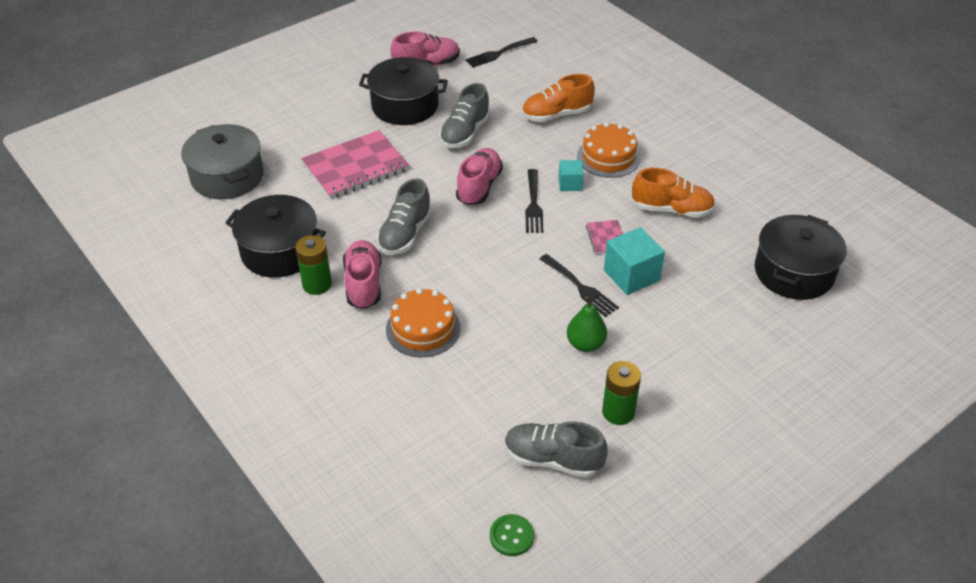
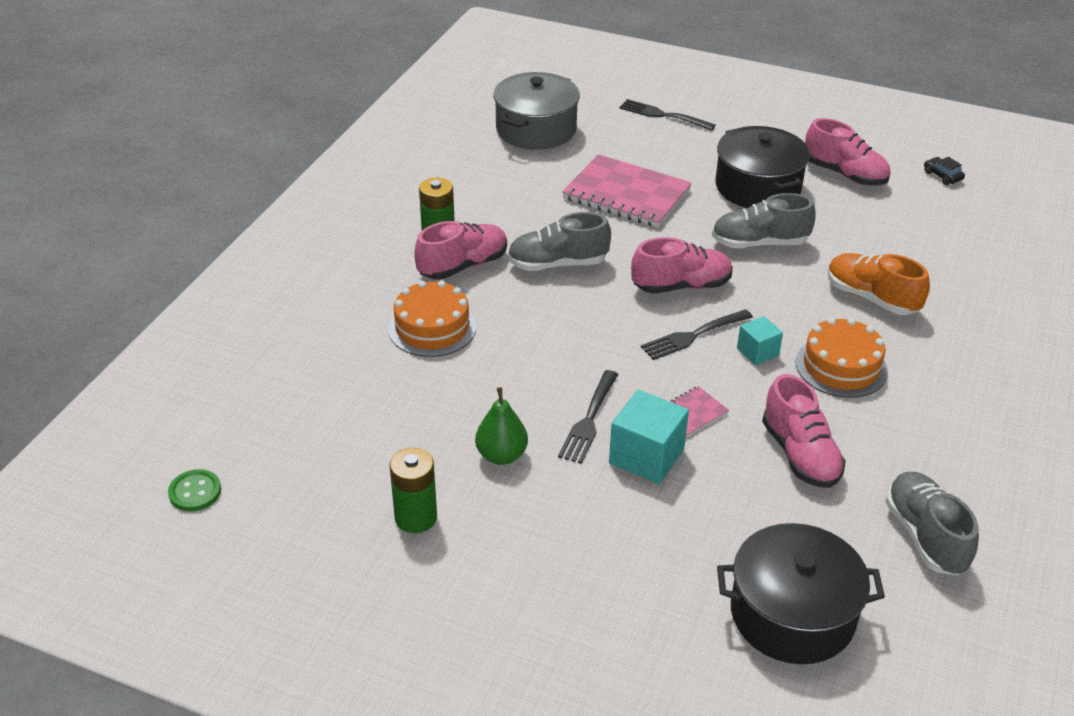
camera: 60 degrees right, 5 degrees down
black pot [225,195,326,278] -> none
black fork [465,37,538,68] -> black fork moved to [619,99,716,131]
grey shoe [505,421,608,478] -> grey shoe moved to [885,472,979,575]
orange shoe [632,168,715,218] -> pink shoe [762,374,846,488]
none -> black car [924,157,965,185]

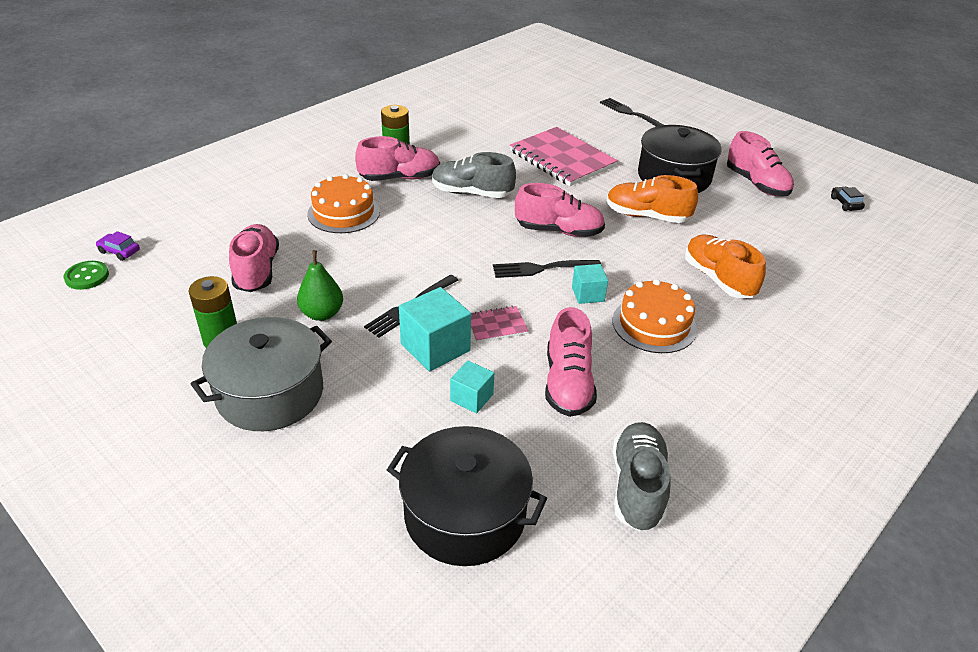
camera: 20 degrees right, 0 degrees up
grey pot [493,72,580,150] -> grey pot moved to [191,317,332,431]
grey shoe [712,193,816,248] -> orange shoe [607,175,698,223]
none -> purple car [96,231,140,261]
none -> pink shoe [229,224,279,292]
none -> turquoise cube [450,361,494,414]

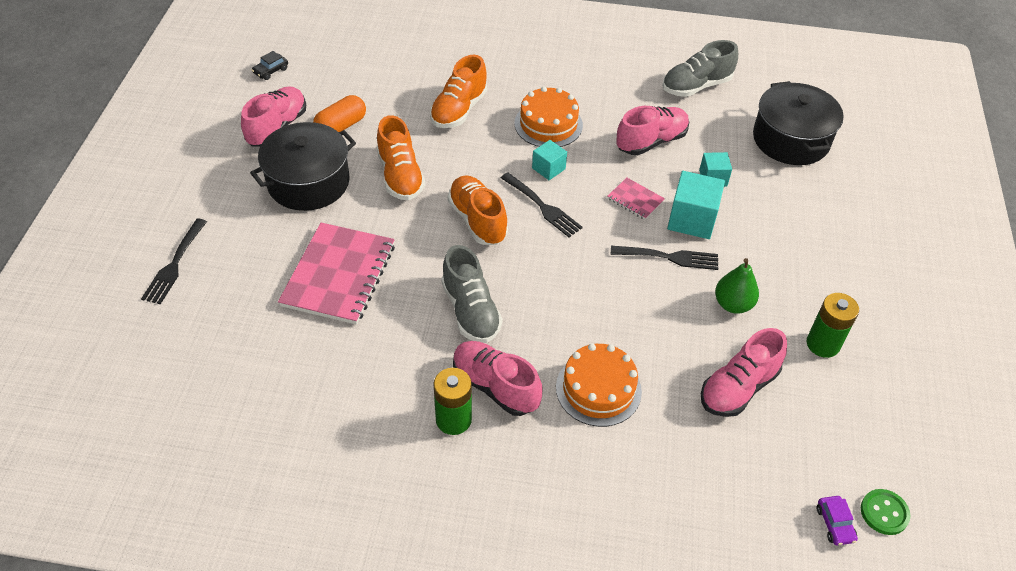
camera: 125 degrees left, 10 degrees up
grey pot [191,317,332,431] -> none
pink shoe [515,183,605,237] -> orange shoe [448,176,508,245]
none -> orange capsule [313,95,366,132]

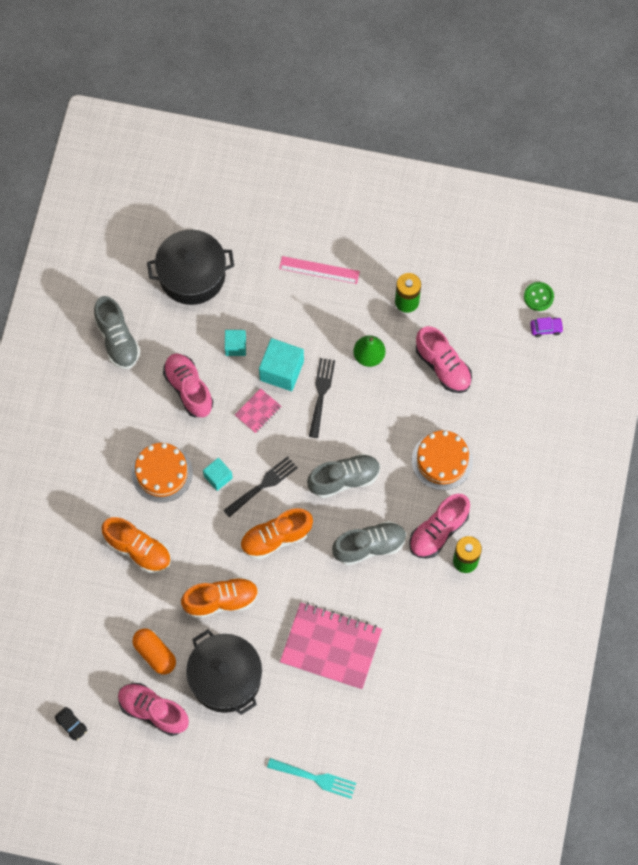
camera: 85 degrees left, 20 degrees up
black fork [141,219,207,304] -> turquoise fork [267,758,356,799]
none -> pink ruler [279,256,360,284]
none -> grey shoe [307,453,380,498]

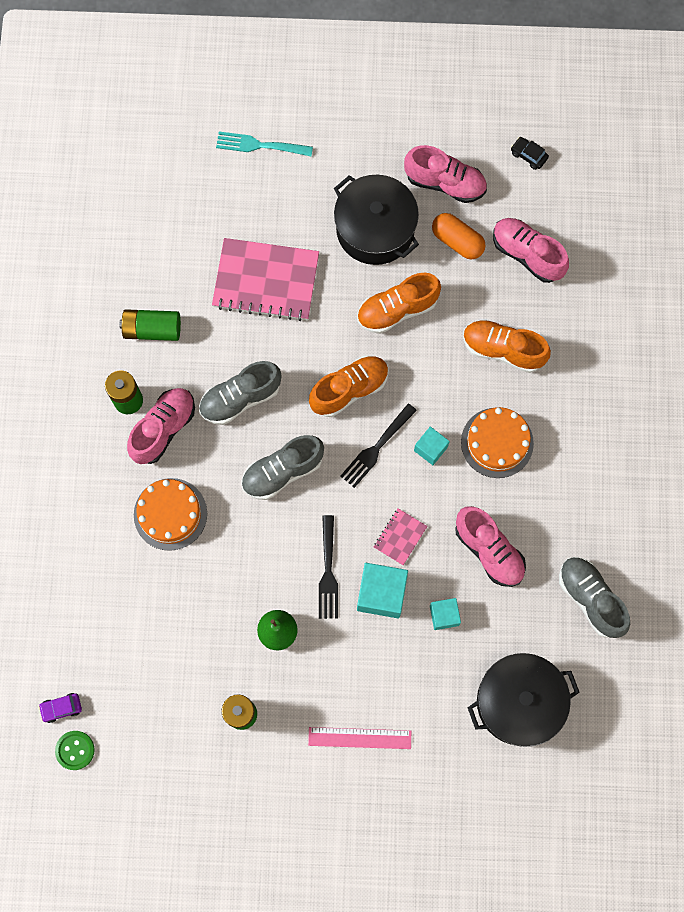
camera: 170 degrees right, 5 degrees up
pink shoe [416,326,472,393] -> pink shoe moved to [493,218,569,283]
none -> green battery [119,309,181,341]

